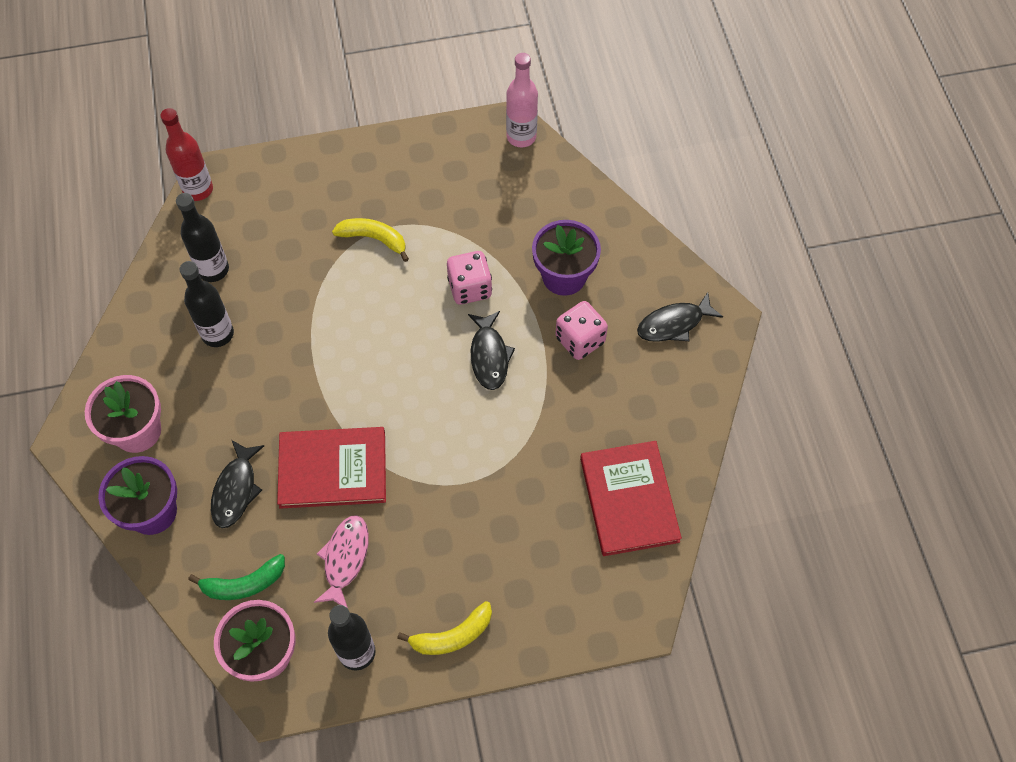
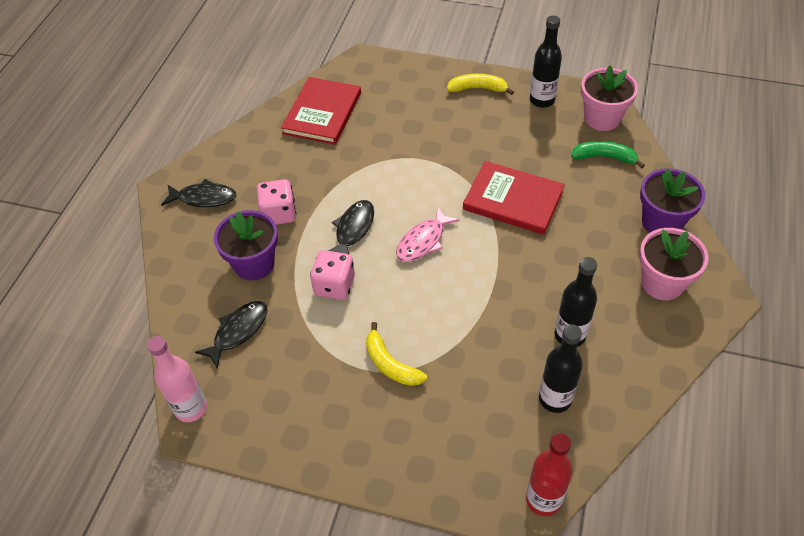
camera: 150 degrees left, 10 degrees down
black fish [211,440,264,528] -> black fish moved to [195,301,267,369]
pink fish [314,515,369,608] -> pink fish moved to [396,206,460,262]

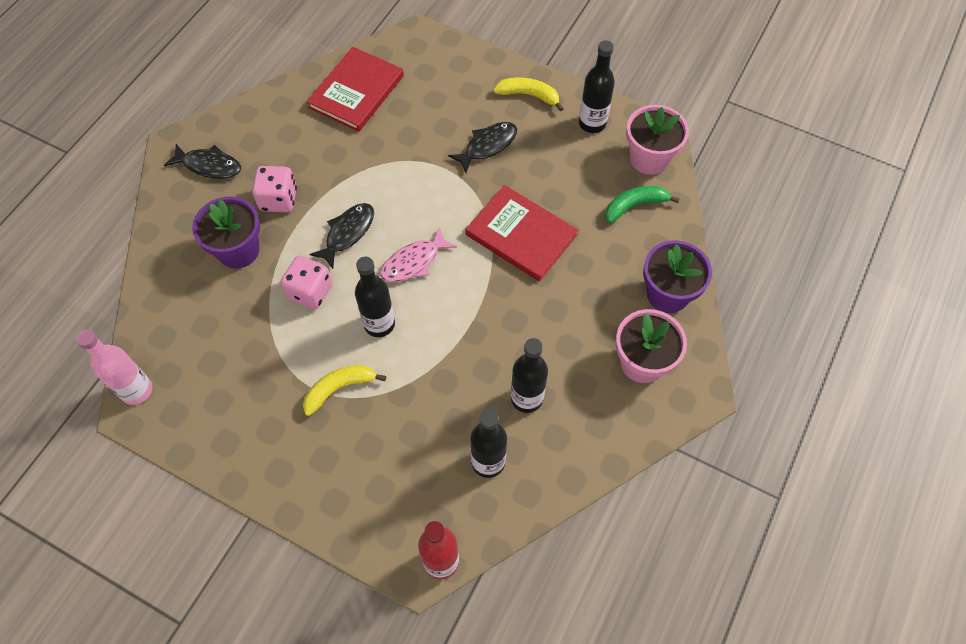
camera: 10 degrees right, 10 degrees up
black fish [195,301,267,369] -> black fish moved to [448,122,517,173]
yellow banana [366,322,427,386] -> yellow banana turned 90 degrees clockwise [303,365,386,416]
green banana [571,141,645,168] -> green banana turned 45 degrees counterclockwise [605,186,680,223]
none -> black bottle [355,257,395,337]

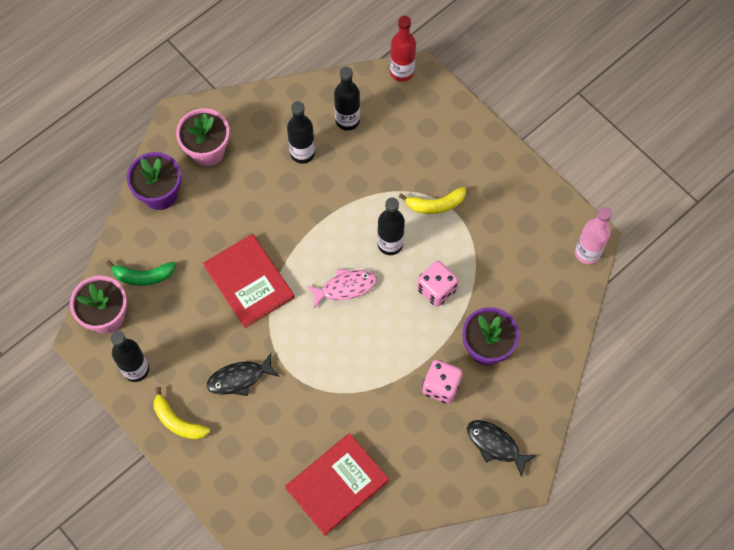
camera: 160 degrees left, 5 degrees up
black fish [309,203,374,269] -> none

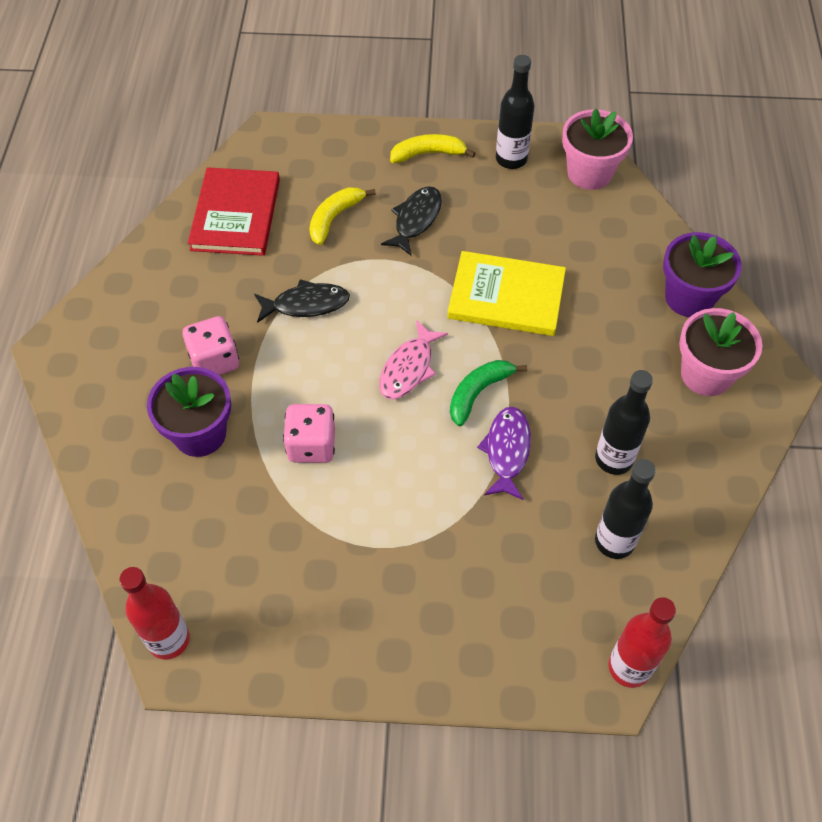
camera: 135 degrees right, 10 degrees down
green banana [106,260,176,286] -> green banana moved to [450,360,527,426]
red book [203,234,294,328] -> yellow book [447,251,566,336]
black bottle [377,198,405,255] -> none
yellow banana [399,187,466,214] -> yellow banana moved to [309,187,376,245]
black fish [467,420,537,477] -> black fish moved to [254,279,350,323]
pink bottle [575,207,612,264] -> red bottle [119,567,190,660]
none -> purple fish [477,407,531,500]

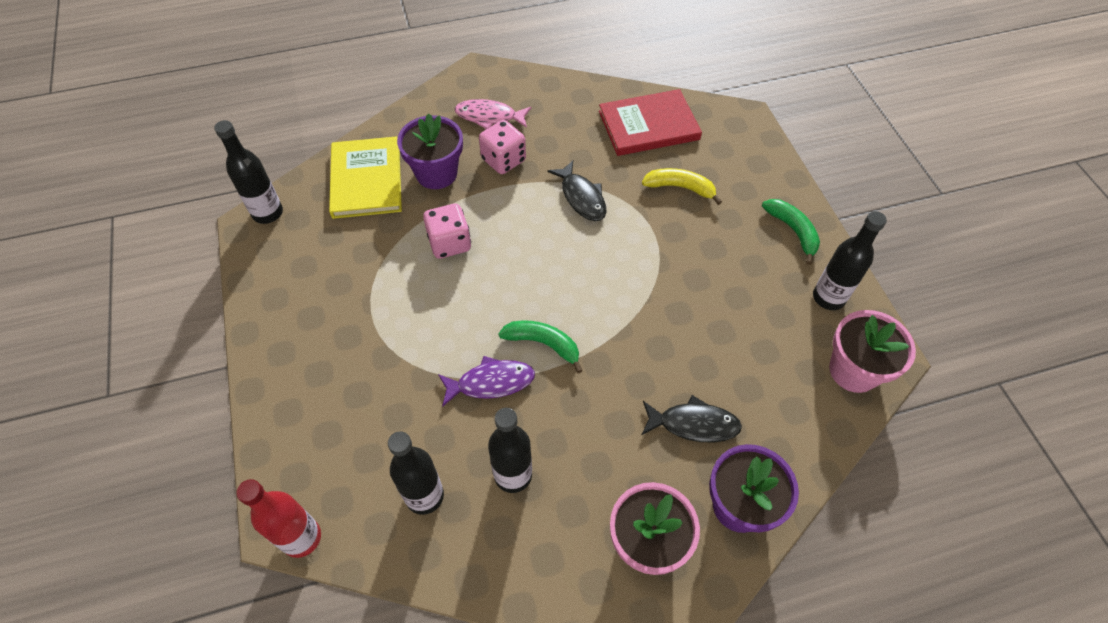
camera: 70 degrees right, 0 degrees up
red bottle [119,567,190,660] -> black bottle [214,120,283,224]
pink fish [379,320,448,399] -> pink fish moved to [455,99,531,129]
black fish [381,186,442,256] -> black fish moved to [642,395,742,443]
yellow banana [390,134,476,163] -> green banana [762,199,820,265]
yellow book [447,251,566,336] -> yellow book moved to [329,136,402,219]

